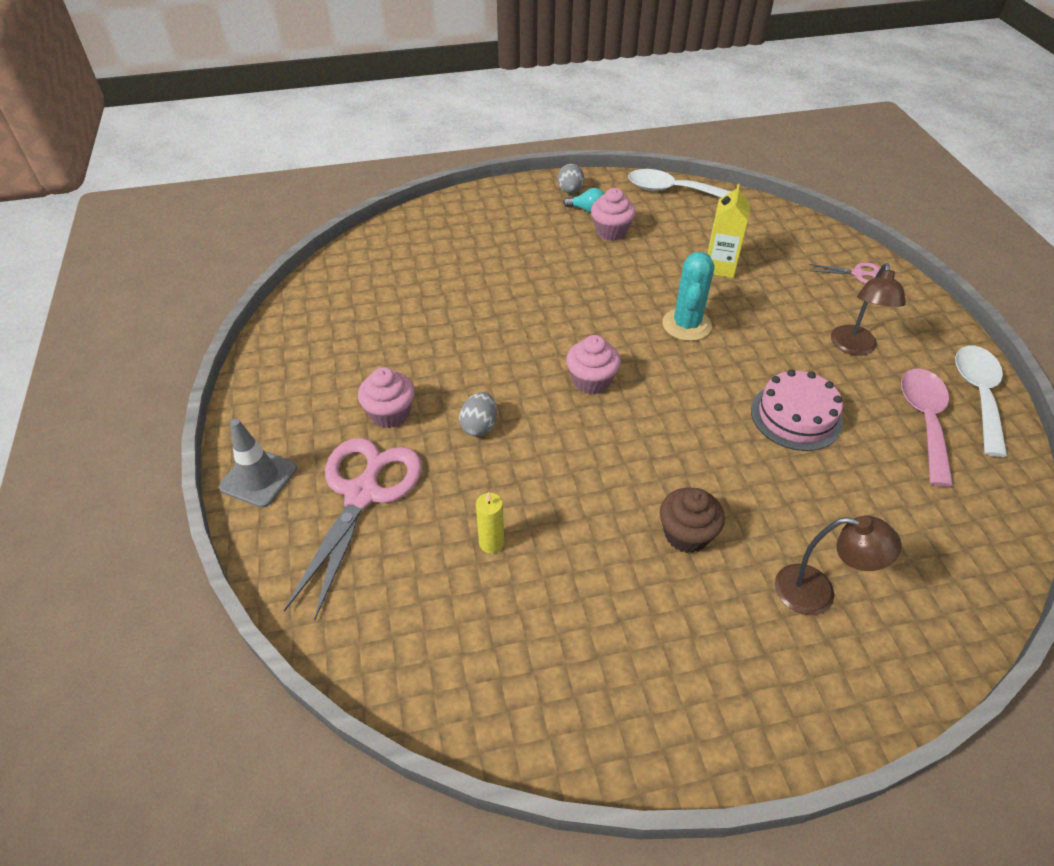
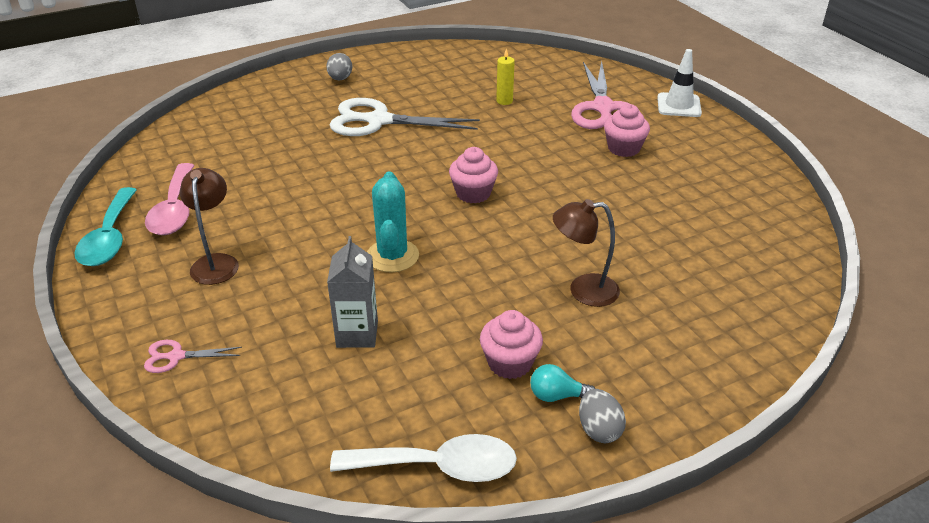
camera: 165 degrees right, 10 degrees down
grey traffic cone [219,419,297,508] -> white traffic cone [657,49,702,117]
grey egg [459,392,497,437] -> grey egg moved to [326,53,352,80]
brown cupcake [660,488,725,553] -> white scissors [330,98,480,136]
yellow carton [707,184,750,278] -> grey carton [327,236,378,348]
pink cake [751,370,843,451] -> none
brown lamp [775,516,902,615] -> brown lamp moved to [553,199,620,307]
white spoon [955,345,1007,457] -> turquoise spoon [74,187,137,266]

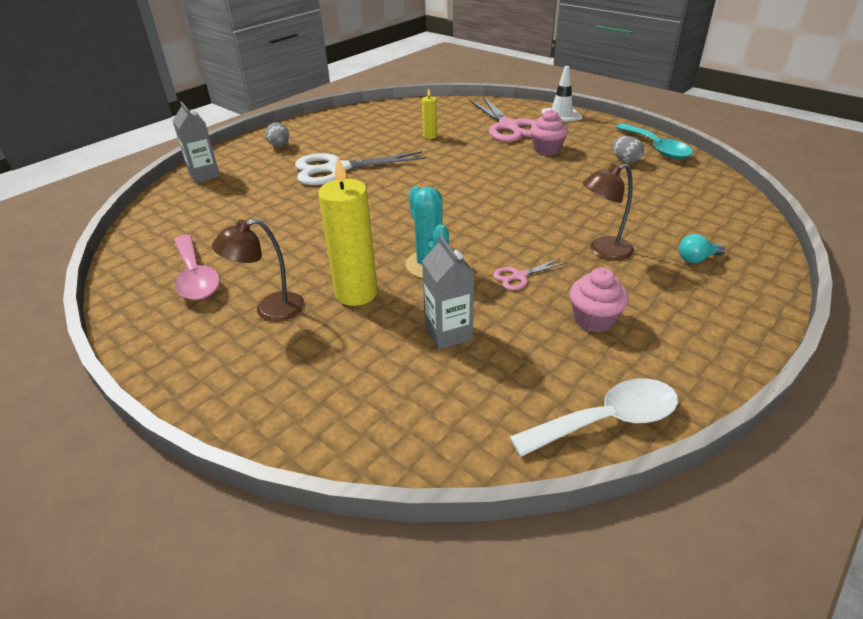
camera: 20 degrees left, 0 degrees up
turquoise spoon [74,187,137,266] -> turquoise spoon moved to [616,123,693,159]
pink scissors [144,340,242,373] -> pink scissors moved to [493,258,567,290]
brown lamp [180,168,239,285] -> brown lamp turned 90 degrees counterclockwise [212,219,304,322]
pink cupcake [449,147,498,204] -> none
turquoise light bulb [530,364,595,402] -> turquoise light bulb moved to [679,234,725,263]
grey egg [579,389,626,443] -> grey egg moved to [613,136,644,163]
none -> grey carton [172,101,220,183]
none -> yellow candle [318,157,378,306]

